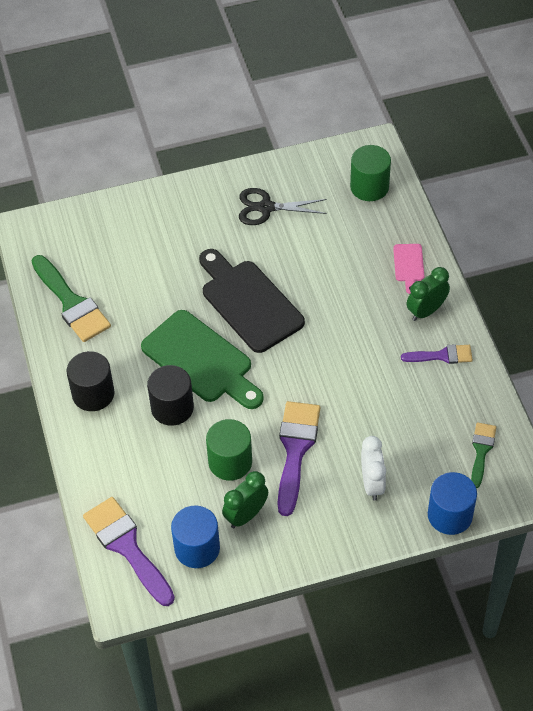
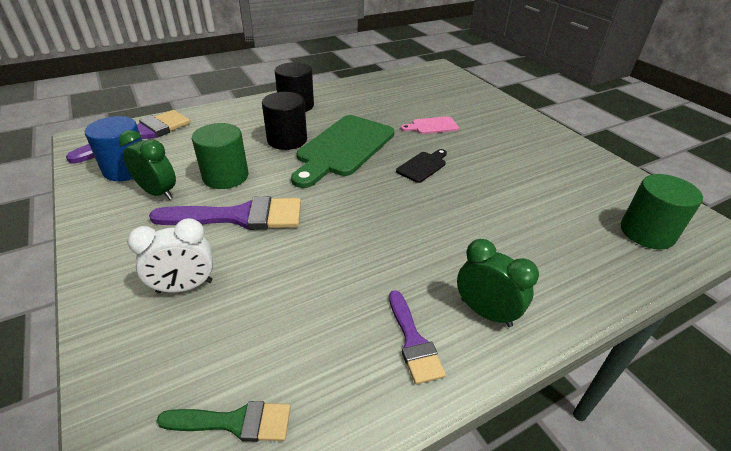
camera: 75 degrees right, 15 degrees down
green brush [32,255,111,342] -> none
black cutting board [199,249,305,353] -> black cutting board [396,149,447,183], size x0.46
black scissors [239,188,327,225] -> none
pink cutting board [393,244,424,294] -> pink cutting board moved to [401,116,459,134]
blue cylinder [428,472,477,535] -> none

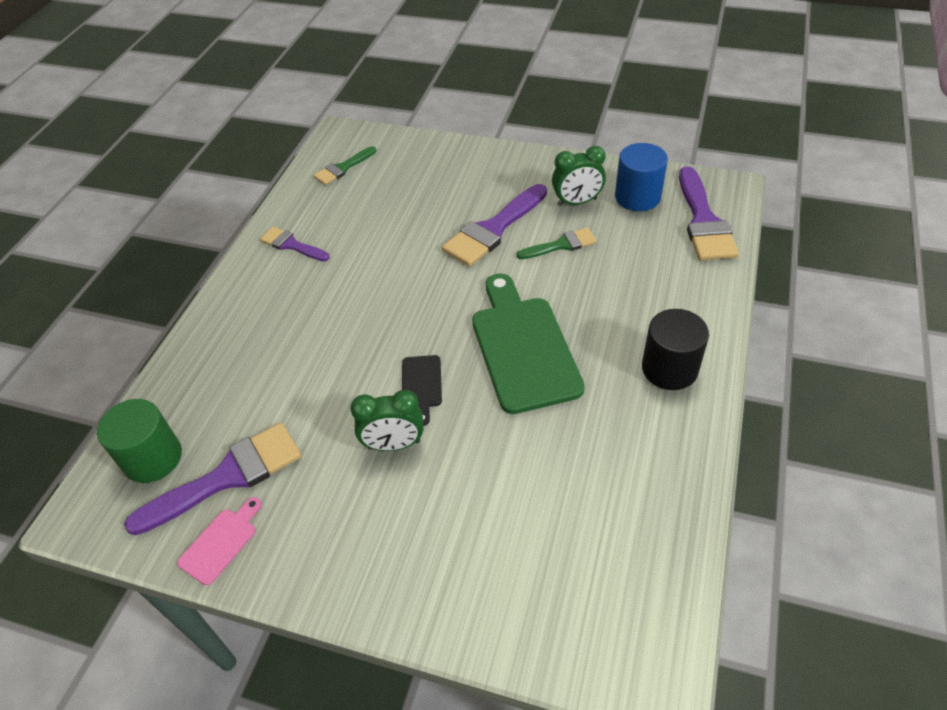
camera: 140 degrees right, 10 degrees up
white clock [127,218,213,293] -> none
green cylinder [192,123,248,189] -> green brush [517,228,597,259]
black cylinder [262,92,307,150] -> none
pink cutting board [401,116,459,134] -> pink cutting board moved to [177,497,262,585]
green clock [457,239,539,327] -> green clock moved to [350,390,424,451]
none -> purple brush [124,423,301,535]

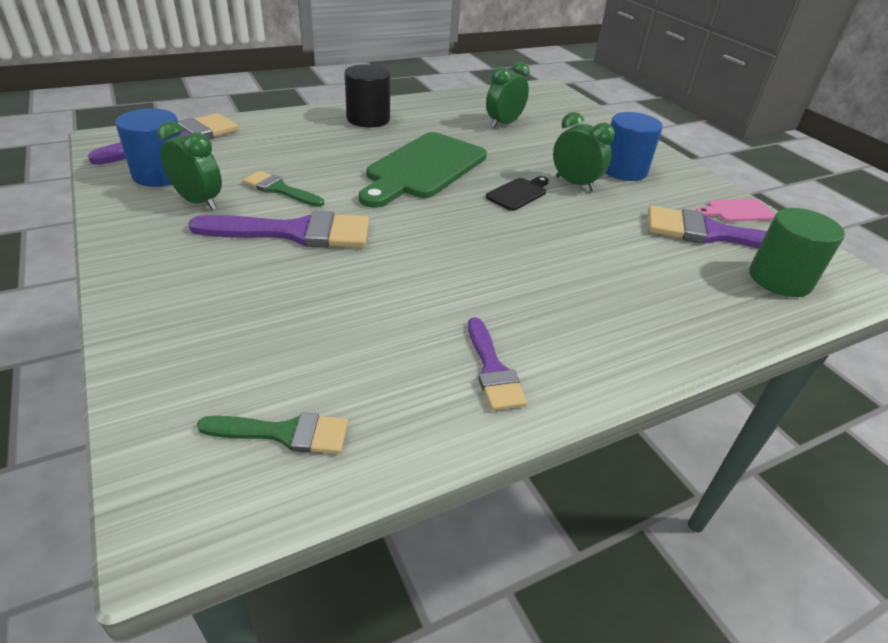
camera: 140 degrees left, 10 degrees down
none -> green clock [486,61,530,128]
none -> blue cylinder [606,112,663,181]

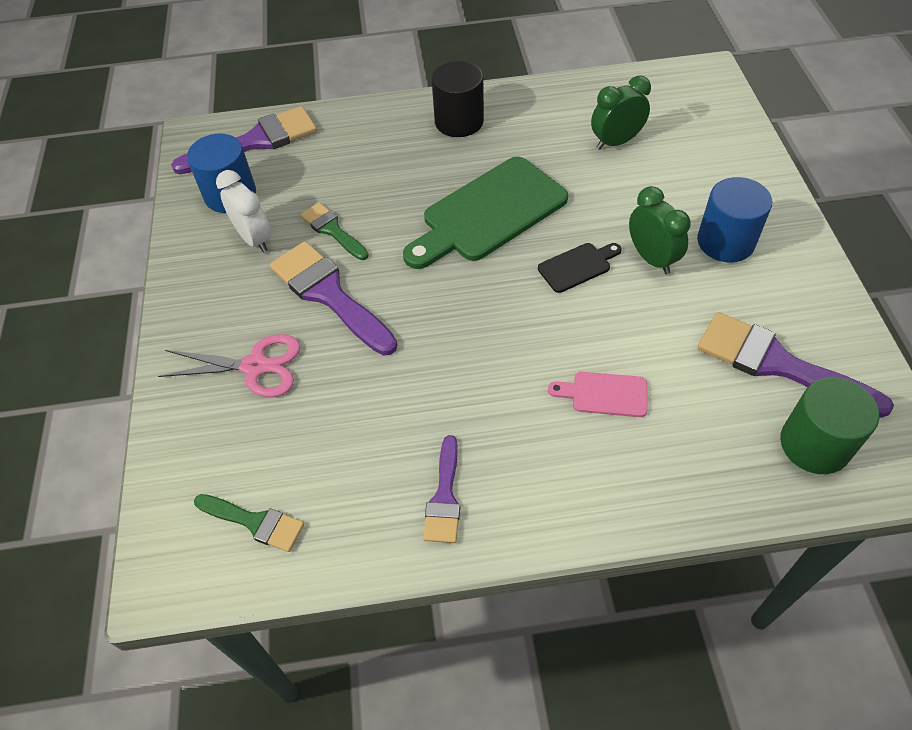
camera: 25 degrees right, 15 degrees up
green clock [157,121,222,210] -> white clock [216,170,271,253]
purple brush [188,211,369,248] -> purple brush turned 150 degrees counterclockwise [270,241,397,355]
pink cutting board [696,199,775,222] -> pink cutting board moved to [548,372,648,417]
none -> pink scissors [158,334,300,397]

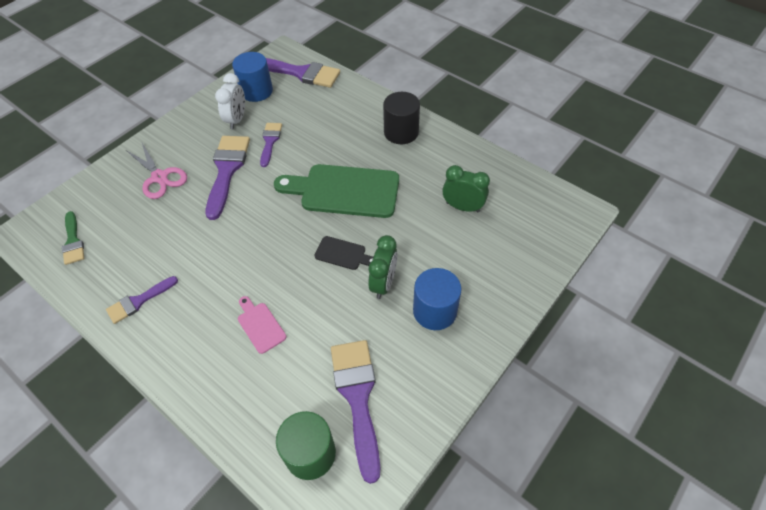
camera: 45 degrees right, 0 degrees up
green brush [300,202,369,260] -> purple brush [260,123,282,167]

